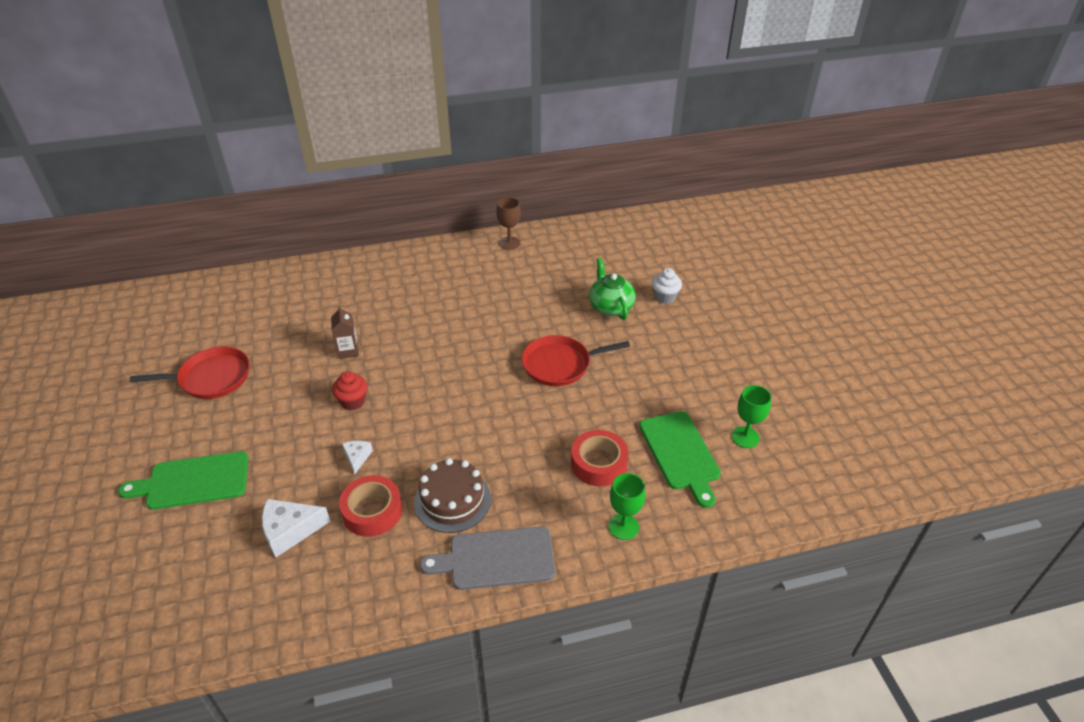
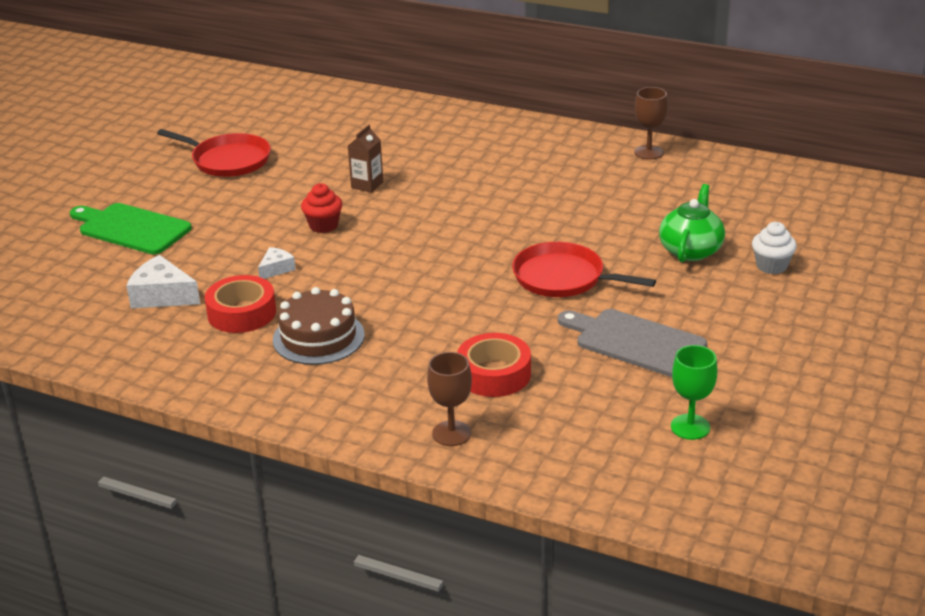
camera: 40 degrees right, 10 degrees down
grey cutting board [420,526,555,590] -> grey cutting board moved to [558,309,707,377]
green goblet [609,473,645,540] -> brown goblet [427,352,472,446]
green cutting board [639,411,721,508] -> none

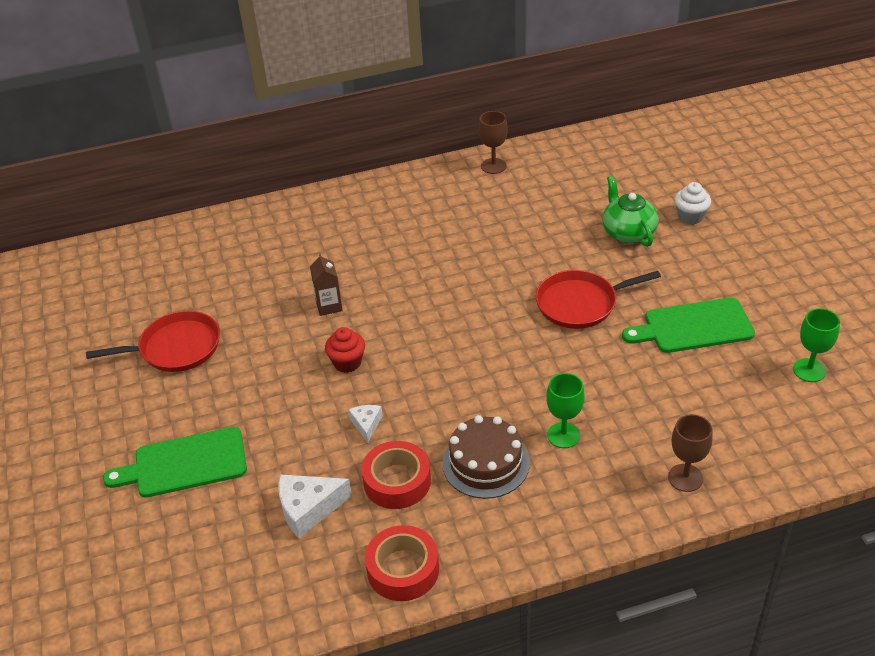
camera: 40 degrees left, 10 degrees up
red tape [457,333,531,397] -> red tape moved to [365,525,439,601]
grey cutting board [558,309,707,377] -> green cutting board [622,298,755,353]
none -> green goblet [546,373,585,448]

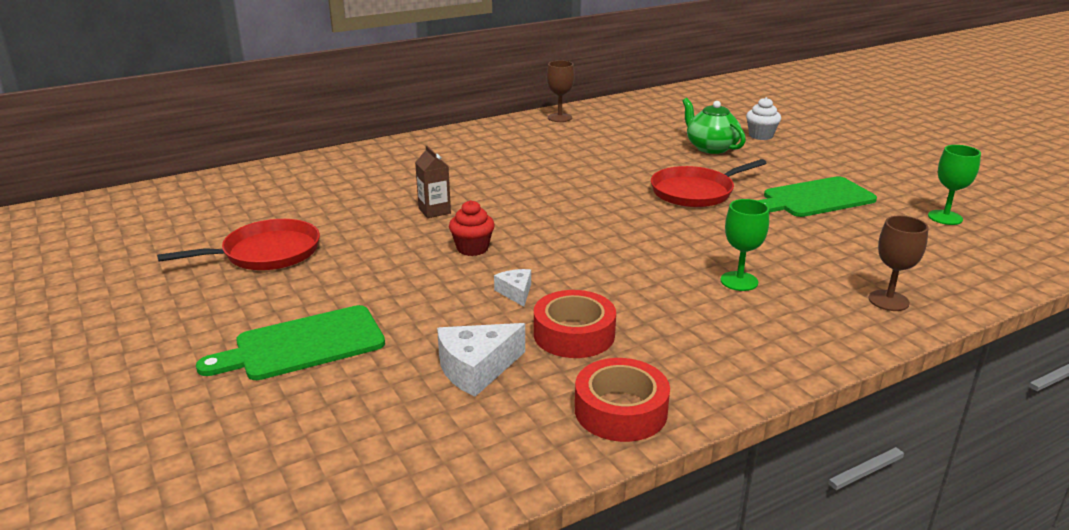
camera: 15 degrees left, 15 degrees down
brown cake [442,415,530,499] -> none

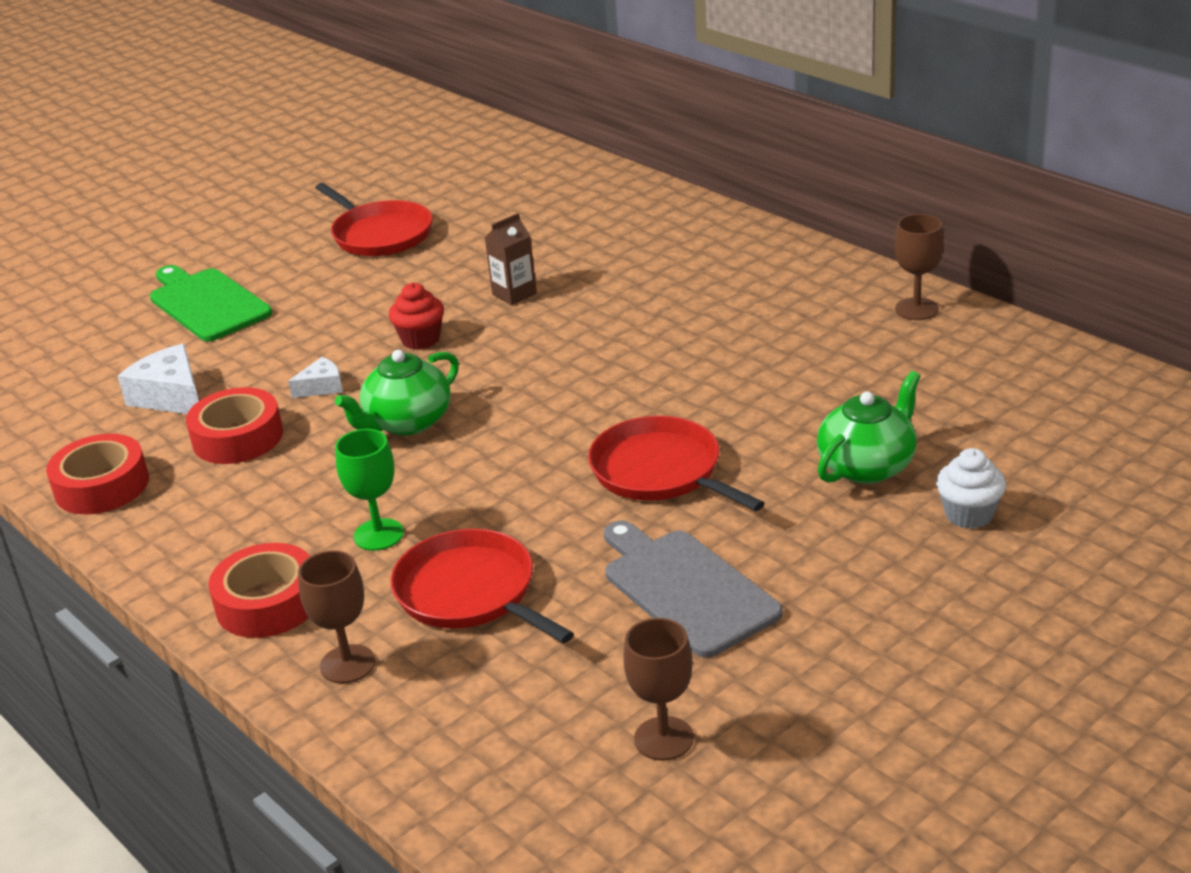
camera: 80 degrees right, 5 degrees up
green cutting board [757,176,877,217] -> grey cutting board [604,520,783,658]
green goblet [928,145,981,225] -> brown goblet [623,618,694,761]
none -> red tape [208,543,310,638]
none -> green teapot [335,350,459,435]
none -> red pan [390,529,574,643]

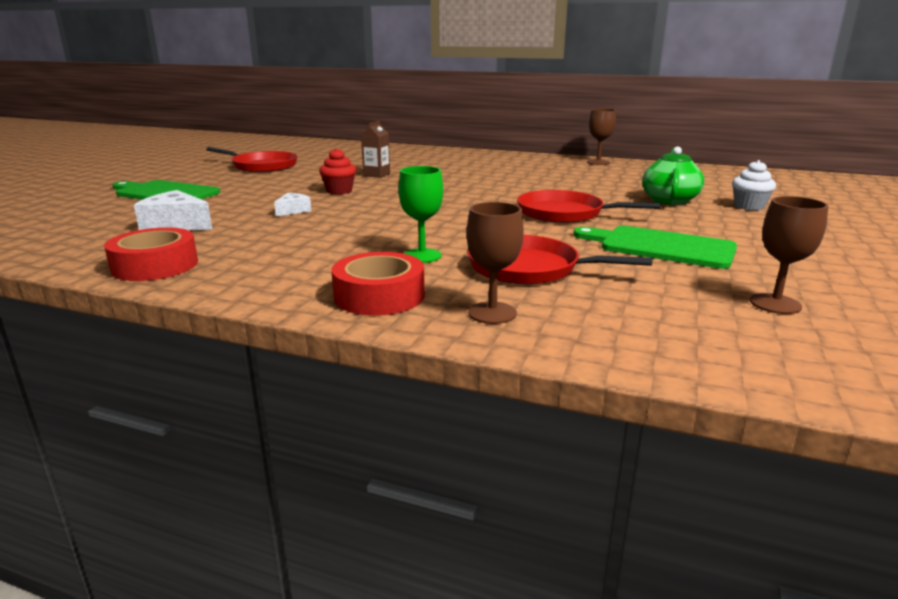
camera: 30 degrees left, 10 degrees down
red tape [186,387,283,464] -> none
green teapot [335,350,459,435] -> none
grey cutting board [604,520,783,658] -> green cutting board [573,226,737,269]

